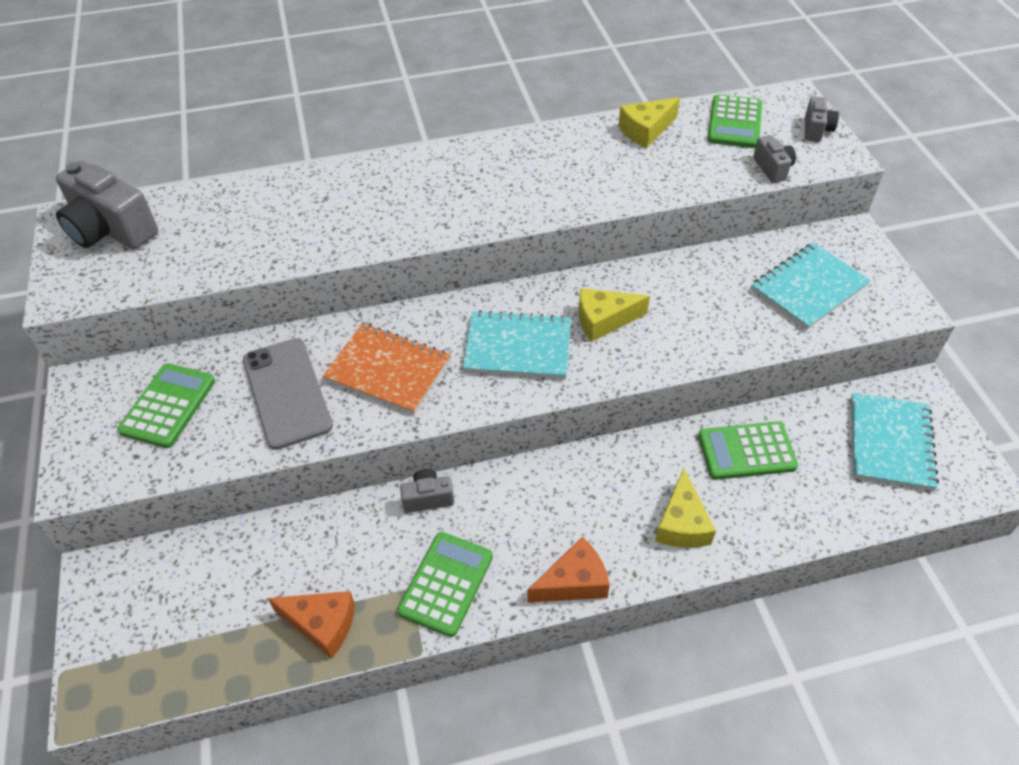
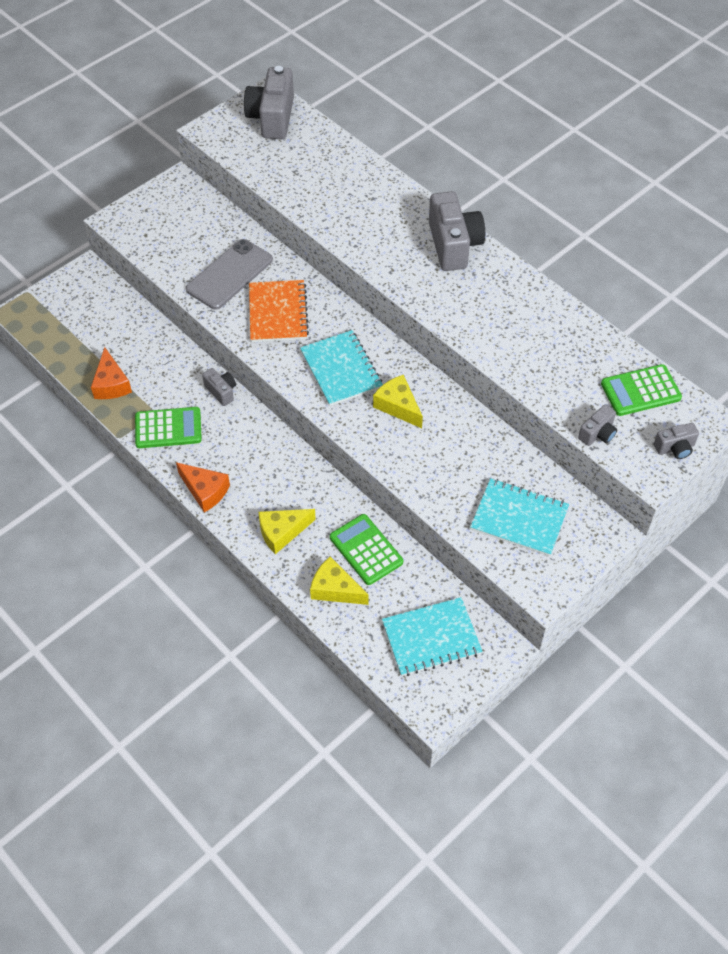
camera: 60 degrees right, 5 degrees up
green calculator [117,363,215,448] -> none
yellow cheese [618,97,680,148] -> yellow cheese moved to [310,556,369,605]
none -> grey camera [429,191,485,271]

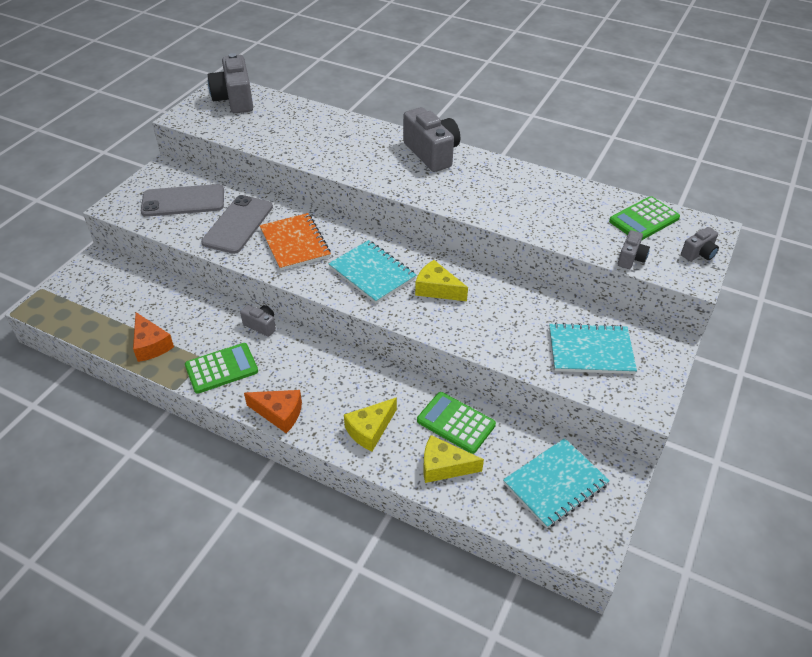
camera: 20 degrees left, 10 degrees down
none -> grey phone [141,184,224,217]

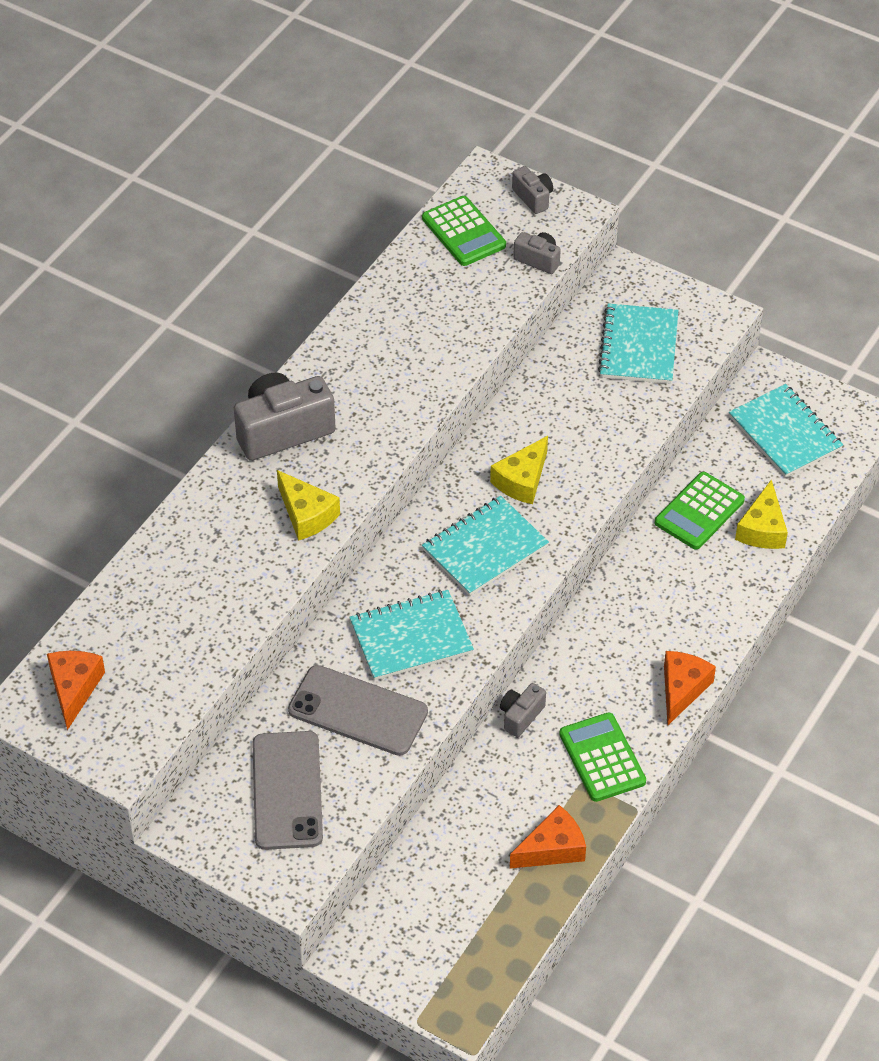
camera: 85 degrees left, 5 degrees up
grey camera [208,53,253,113] -> orange cheese [47,651,105,730]
orange notebook [260,213,331,271] -> turquoise notebook [349,590,474,681]
yellow cheese [344,397,397,451] -> yellow cheese moved to [277,470,340,541]

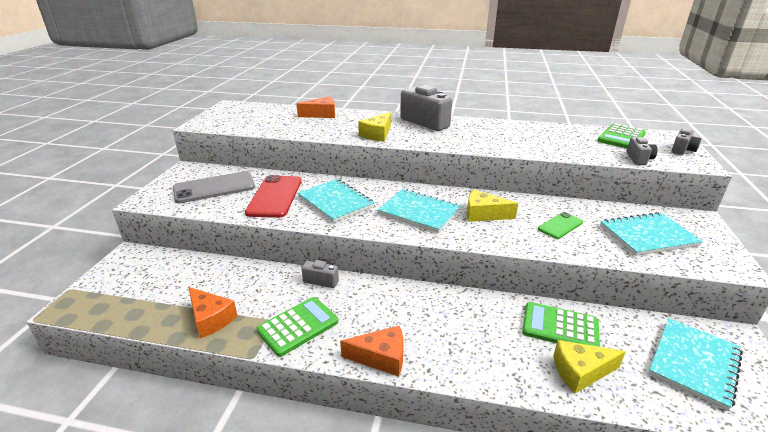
camera: 70 degrees right, 20 degrees down
orange cheese [47,651,105,730] -> orange cheese moved to [297,96,335,118]
grey phone [288,665,428,756] -> red phone [245,175,302,218]
none -> green phone [538,212,583,239]

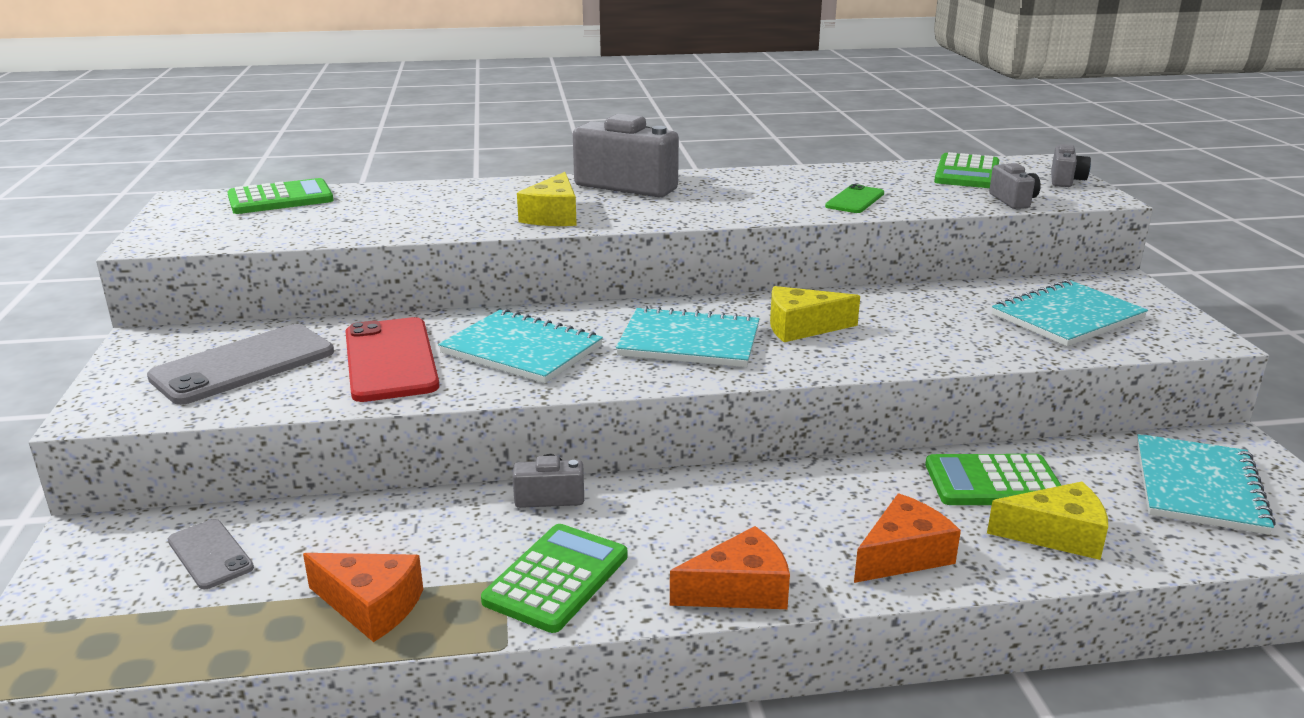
camera: 20 degrees left, 5 degrees down
orange cheese [297,96,335,118] -> orange cheese moved to [854,493,961,583]
green phone [538,212,583,239] -> green phone moved to [825,184,884,213]
yellow cheese [553,340,626,393] -> yellow cheese turned 150 degrees counterclockwise [987,482,1108,560]
none -> grey phone [168,519,254,589]
none -> green calculator [227,178,334,214]

